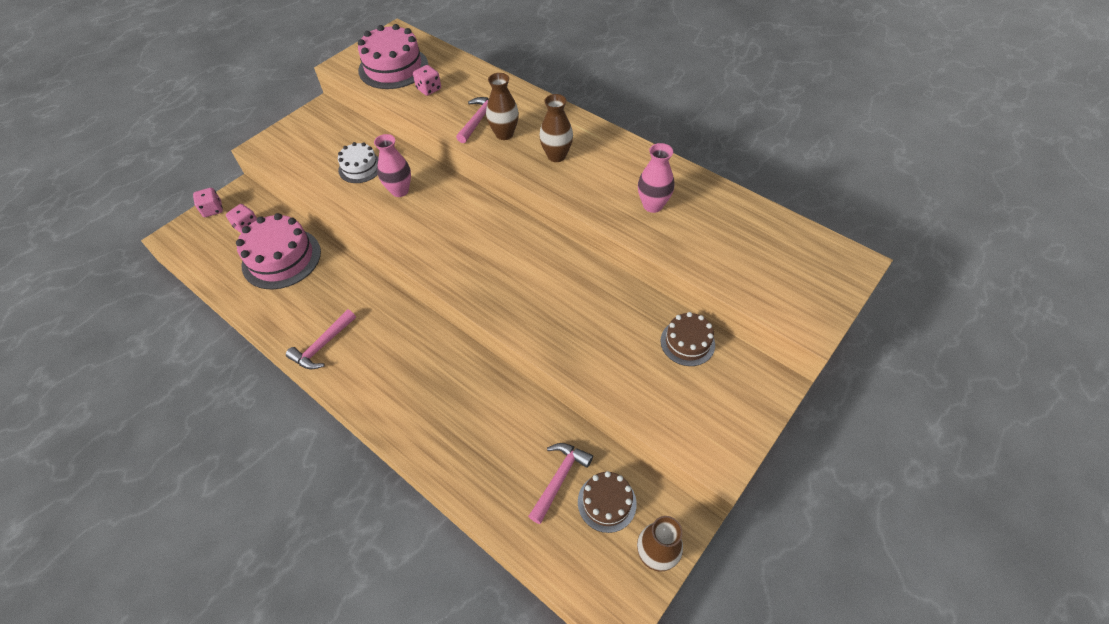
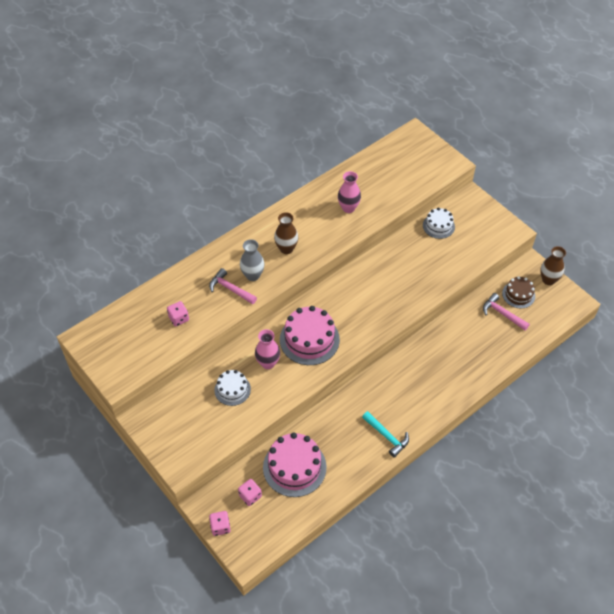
camera: 80 degrees left, 0 degrees up
pink hammer [286,309,356,369] -> turquoise hammer [362,411,409,458]
pink cake [358,24,428,89] -> pink cake moved to [280,306,340,365]
brown vase [486,73,519,140] -> grey vase [240,239,264,281]
brown cake [660,312,715,366] -> white cake [423,208,455,239]

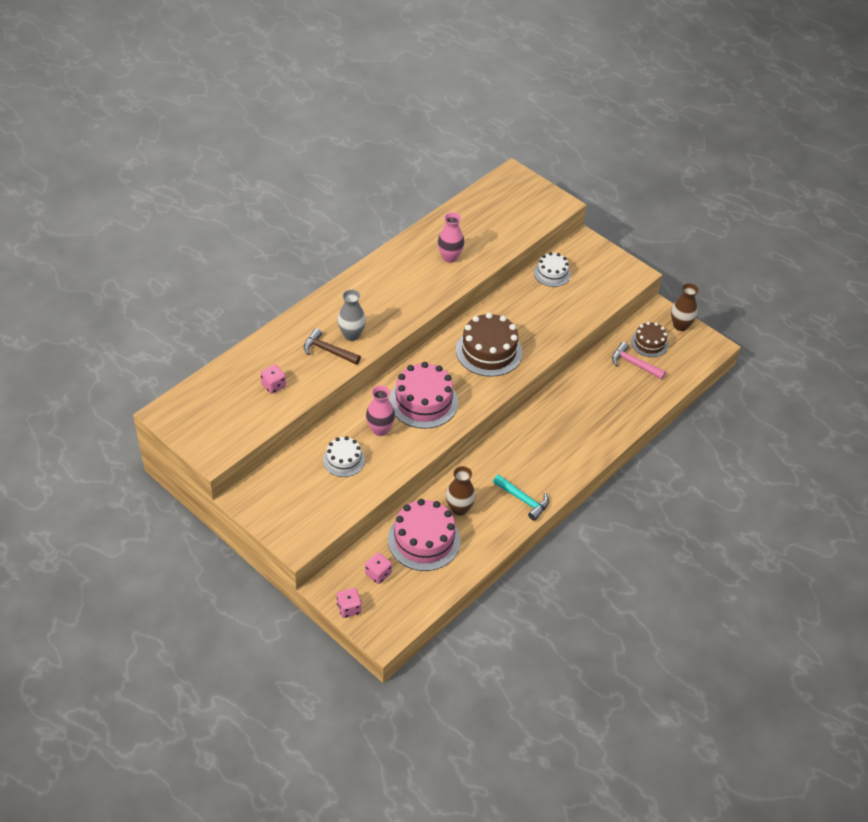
camera: 10 degrees left, 5 degrees down
pink hammer [209,268,257,304] -> brown hammer [304,328,361,365]
brown vase [274,212,298,254] -> brown vase moved to [446,466,476,516]
none -> brown cake [456,313,522,377]

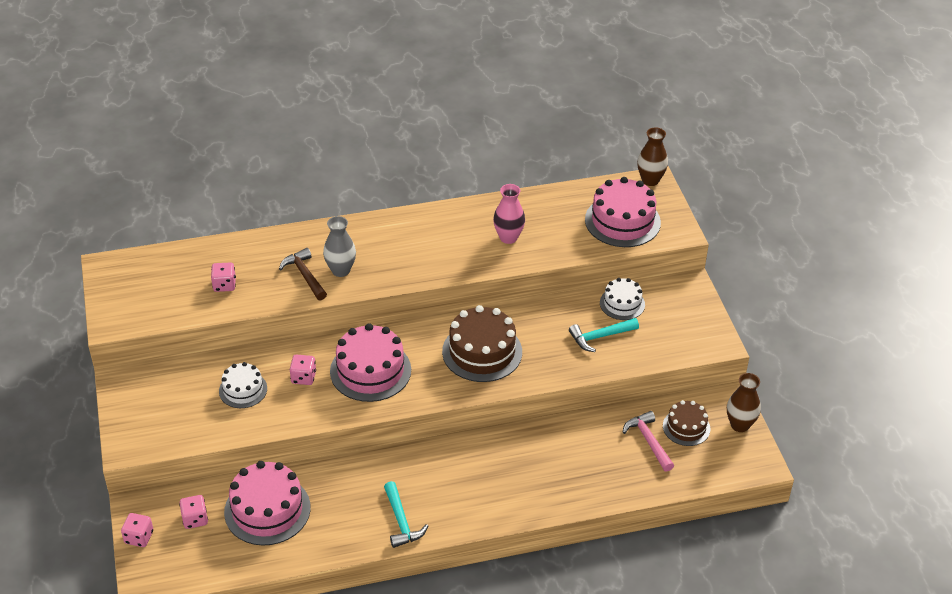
camera: 35 degrees right, 5 degrees down
pink vase [366,385,395,436] -> pink dice [290,355,316,385]
brown vase [446,466,476,516] -> brown vase moved to [637,127,668,186]
none -> turquoise hammer [569,318,639,352]
none -> pink cake [585,177,661,247]

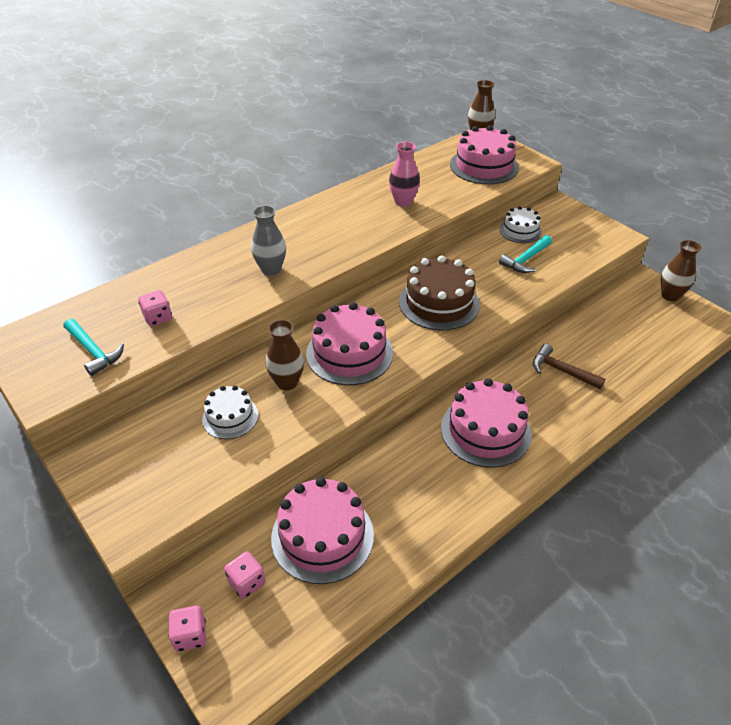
camera: 25 degrees left, 0 degrees up
brown hammer [279,248,327,301] -> brown hammer moved to [533,344,605,389]
pink dice [290,355,316,385] -> brown vase [266,320,304,390]
turquoise hammer [384,481,428,548] -> turquoise hammer moved to [64,319,124,376]
pink hammer [623,411,674,472] -> none
brown cake [663,400,710,446] -> none
none -> pink cake [441,378,532,468]

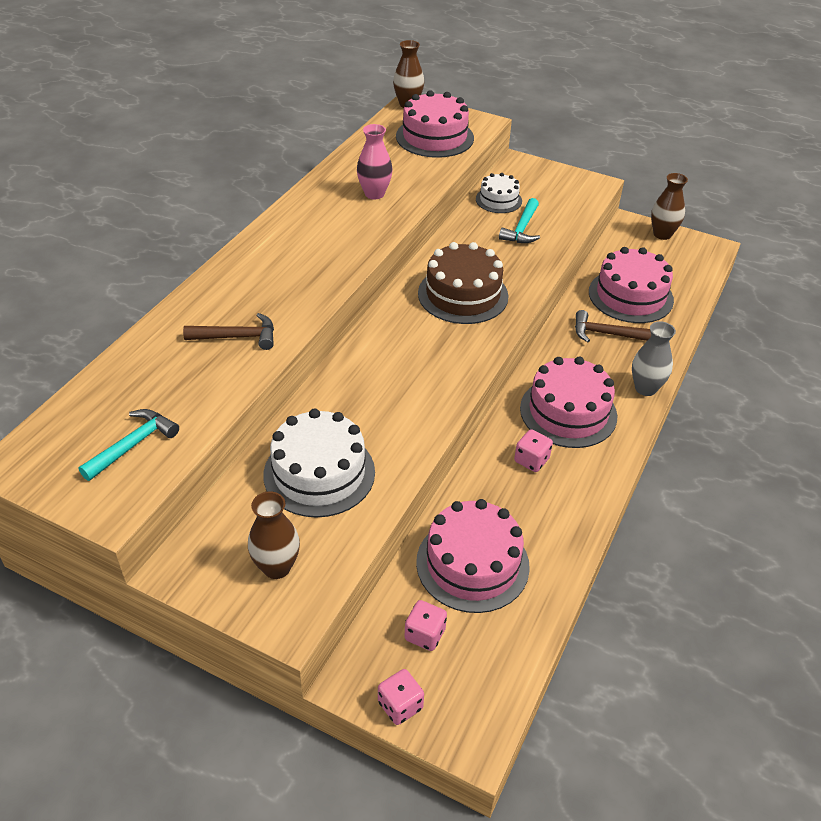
camera: 25 degrees left, 0 degrees up
turquoise hammer [64,319,124,376] -> turquoise hammer turned 75 degrees counterclockwise [78,409,179,481]
pink dice [138,290,172,327] -> pink dice moved to [514,429,553,472]
white cake [202,385,258,439] -> white cake [263,409,375,518], size x1.71
grey vase [251,205,286,276] -> grey vase moved to [632,321,676,396]
brown vase [266,320,304,390] -> brown vase moved to [248,491,300,579]
pink cake [306,302,393,385] -> pink cake moved to [589,247,674,323]
none -> brown hammer [183,313,274,350]

